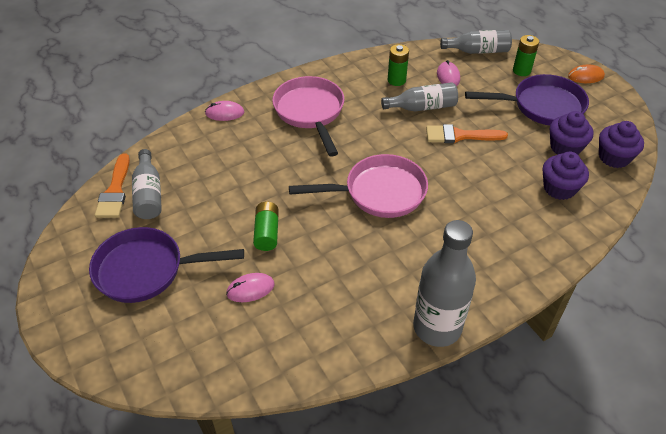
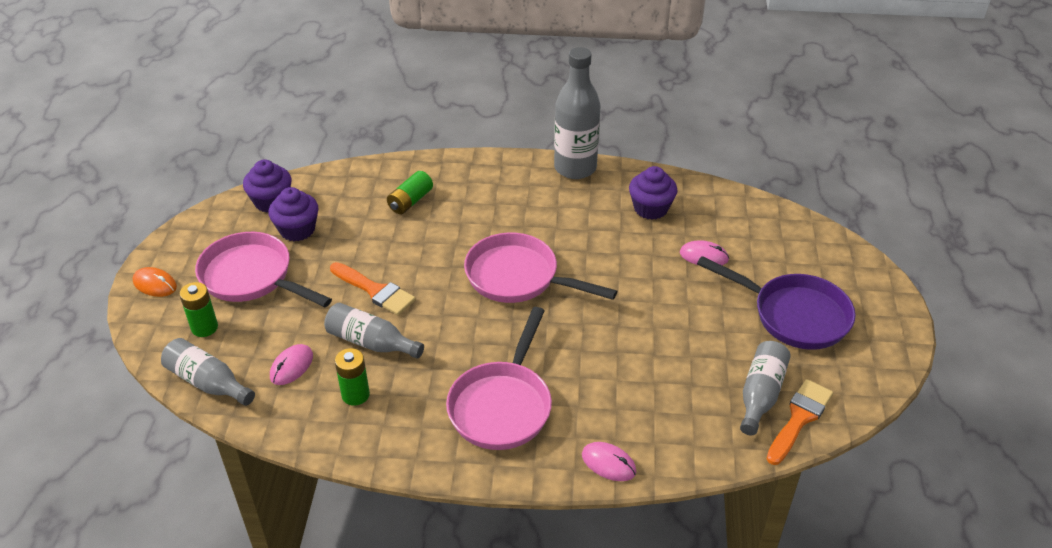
camera: 145 degrees left, 5 degrees down
green battery [253,202,279,251] -> green battery moved to [387,171,433,214]
purple pan [465,74,589,126] -> pink pan [195,232,332,307]
purple cupcake [543,152,589,200] -> purple cupcake moved to [629,166,677,220]

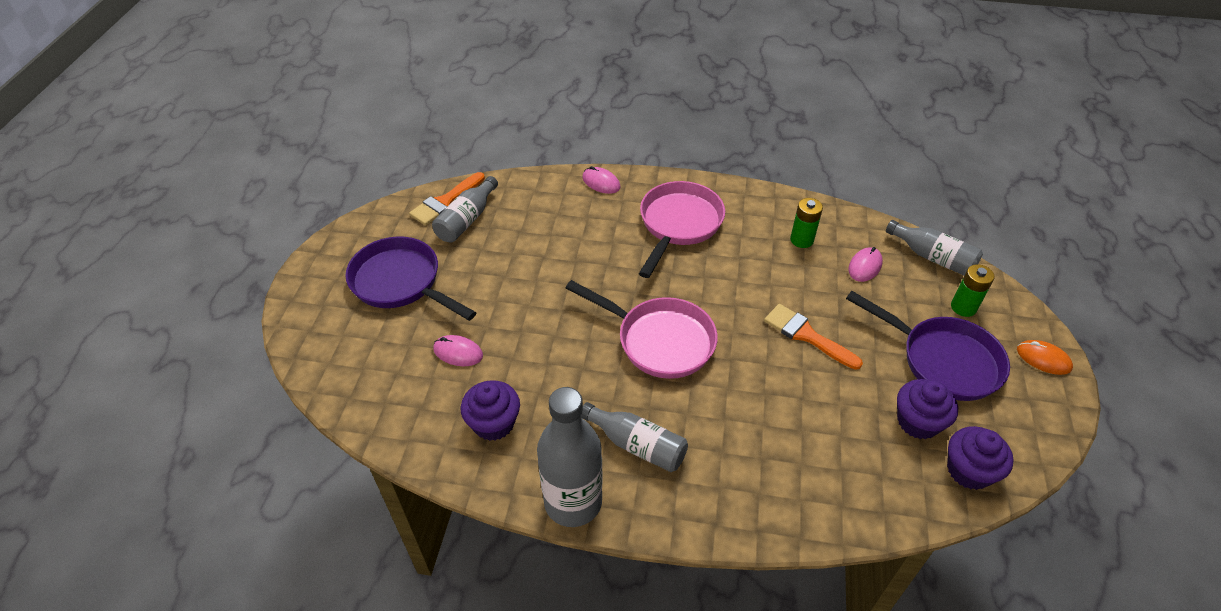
camera: 175 degrees left, 5 degrees up
pink pan [195,232,332,307] -> purple pan [846,291,1010,401]
grey bottle [324,303,424,359] -> grey bottle moved to [581,402,688,472]
green battery [387,171,433,214] -> none

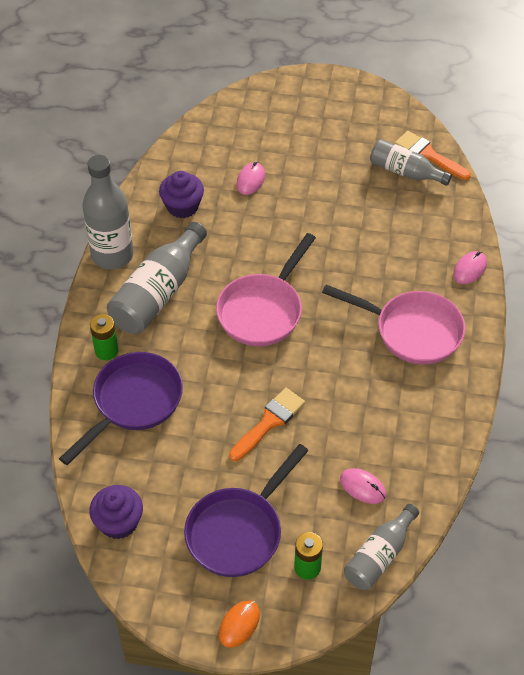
camera: 90 degrees right, 5 degrees up
purple pan [345,236,477,321] -> purple pan moved to [59,352,183,465]
grey bottle [581,402,688,472] -> grey bottle [107,222,207,334], size x1.56
green battery [790,198,823,248] -> green battery moved to [90,314,119,360]
purple cupcake [897,379,958,439] -> none

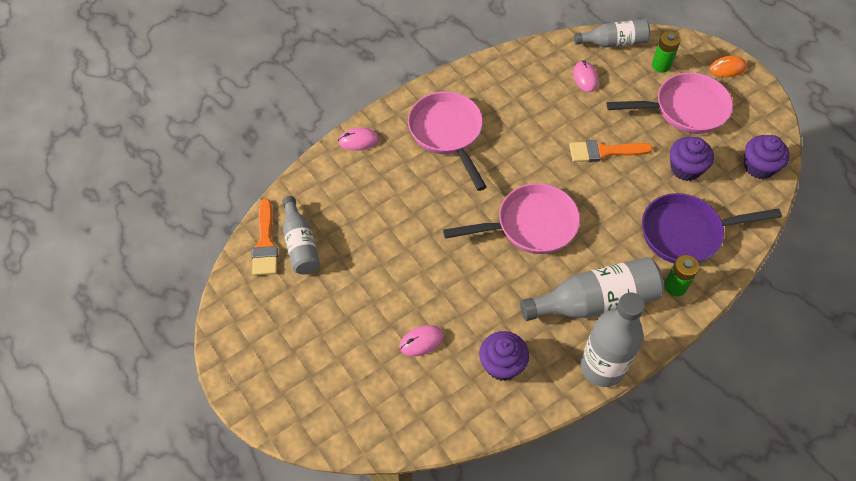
camera: 135 degrees left, 5 degrees up
purple pan [184,444,309,577] -> pink pan [607,73,733,134]
none -> purple cupcake [670,137,714,181]

